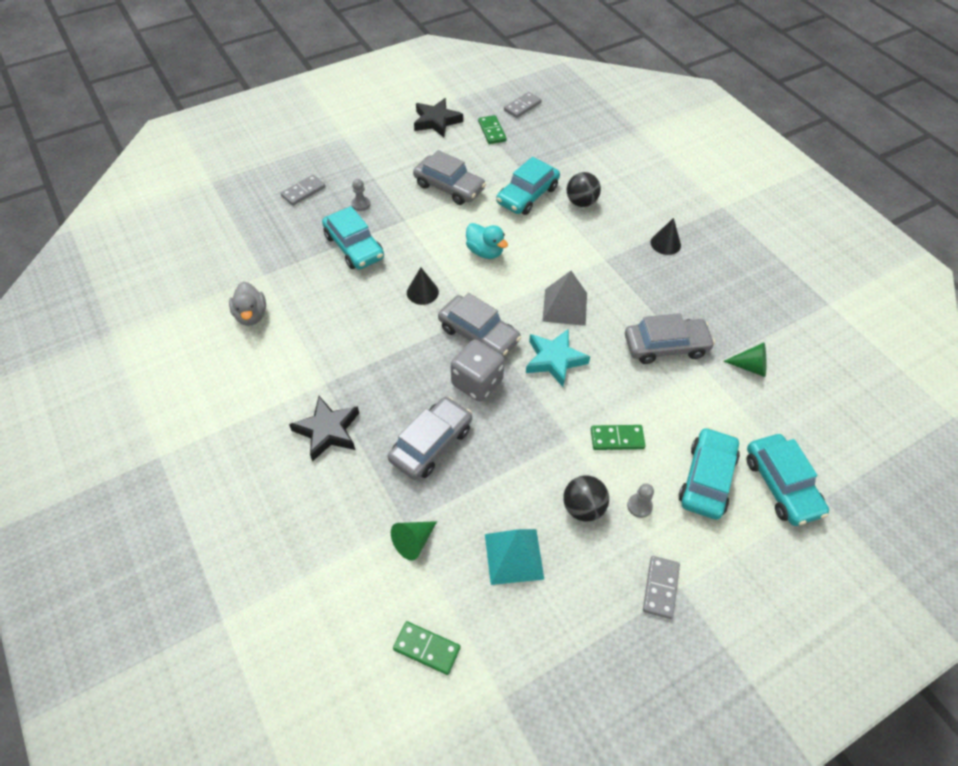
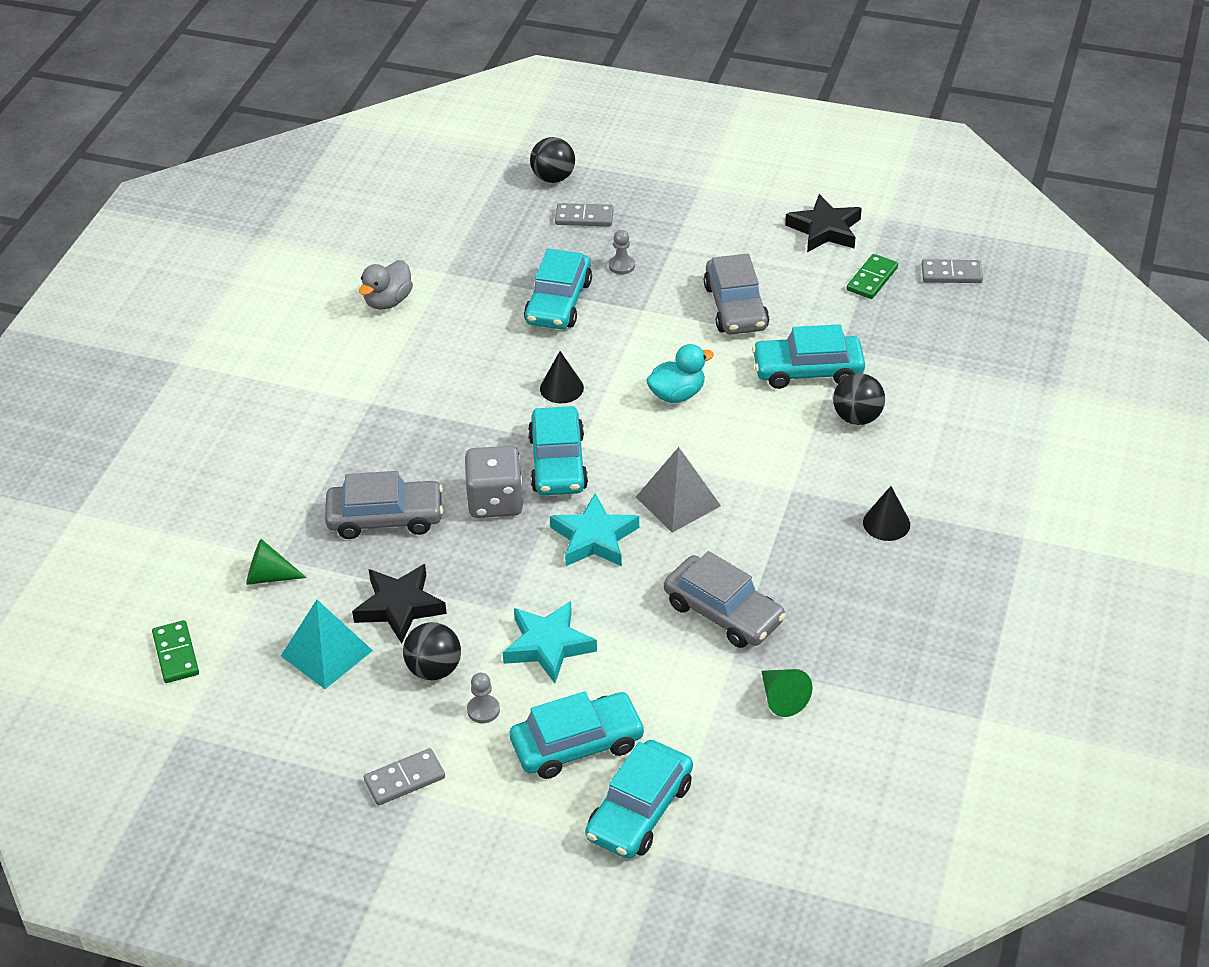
camera: 50 degrees right, 10 degrees down
black star [289,396,359,462] -> black star moved to [352,564,447,644]
grey car [438,293,521,357] -> turquoise car [528,406,588,495]
turquoise duck [466,223,508,259] -> turquoise duck turned 120 degrees counterclockwise [646,344,714,403]
green domino [591,425,646,450] -> turquoise star [503,601,597,683]
none -> black ball [530,137,575,183]

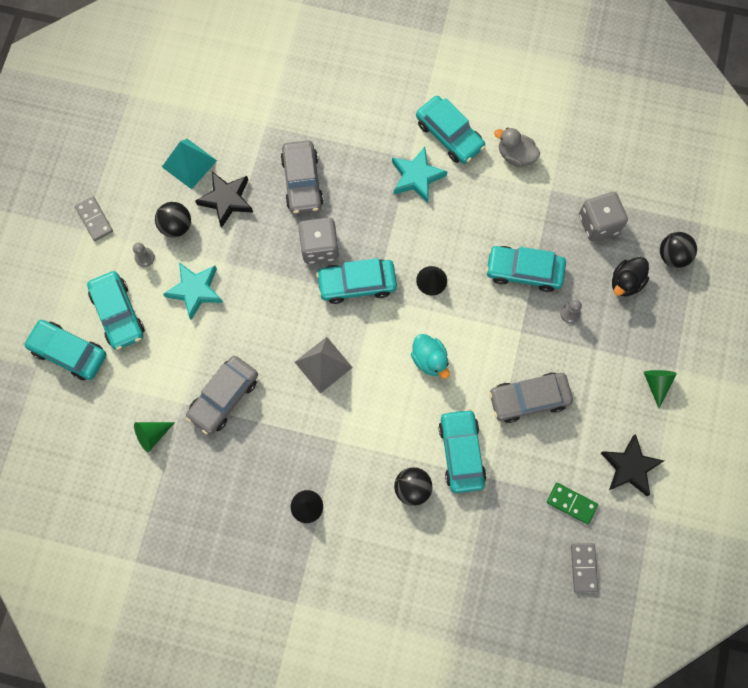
camera: 85 degrees right, 30 degrees up
green domino [152,620,199,683] -> none
green cone [246,539,307,585] -> green cone moved to [644,370,677,408]
turquoise star [550,493,639,566] -> turquoise star moved to [392,147,448,203]
grey domino [555,203,614,226] -> black duck [612,257,649,296]
none -> turquoise car [416,96,485,164]
none -> grey dice [579,192,628,242]

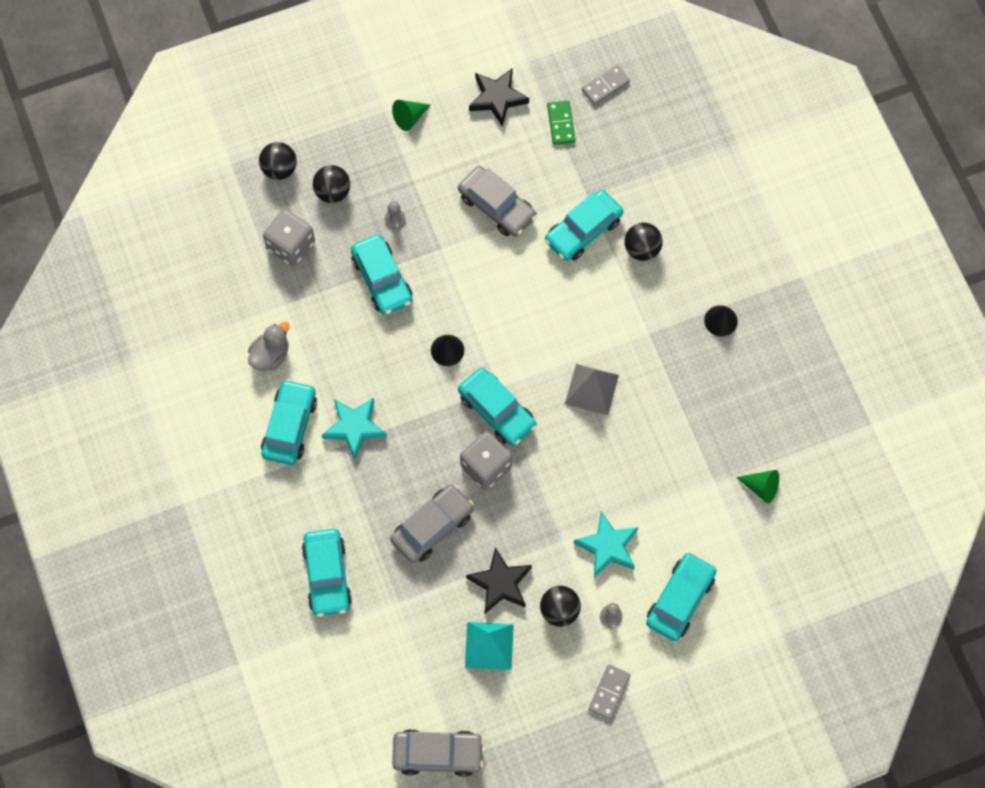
camera: 125 degrees left, 5 degrees down
turquoise car [24,320,107,380] -> turquoise car moved to [302,529,352,617]
grey car [186,356,258,435] -> grey car moved to [392,729,484,777]
turquoise duck [411,334,450,379] -> none
grey duck [494,128,540,168] -> grey duck turned 135 degrees counterclockwise [248,322,290,371]
black duck [612,257,649,296] -> black ball [313,165,350,203]

